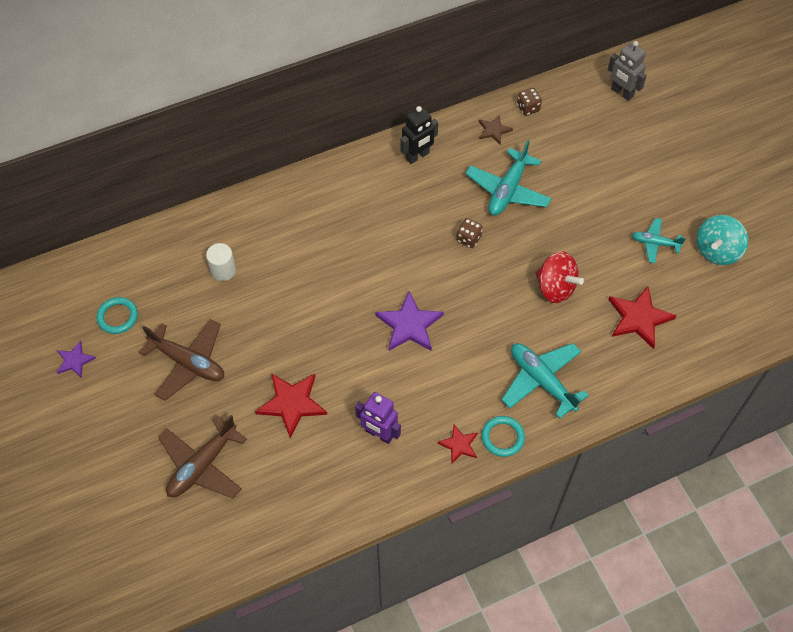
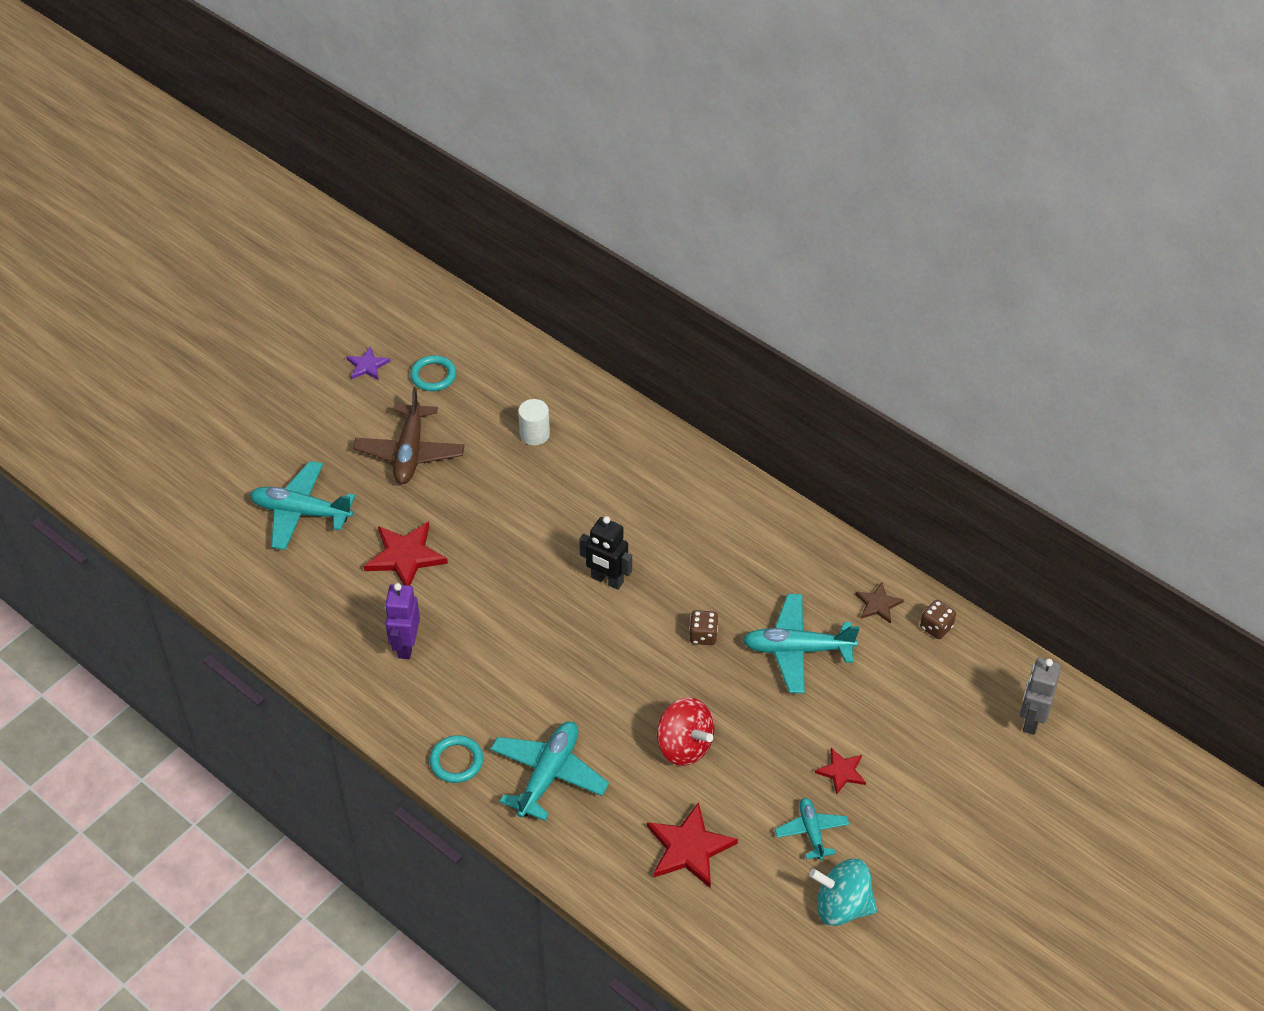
camera: 65 degrees right, 10 degrees down
brown plane [158,415,247,498] -> turquoise plane [250,461,355,550]
purple star [375,291,444,351] -> none
black robot [400,106,438,164] -> black robot moved to [579,516,632,590]
red star [437,424,478,464] -> red star moved to [815,748,866,795]
red spinning top [535,251,584,303] -> red spinning top turned 60 degrees counterclockwise [657,697,714,766]

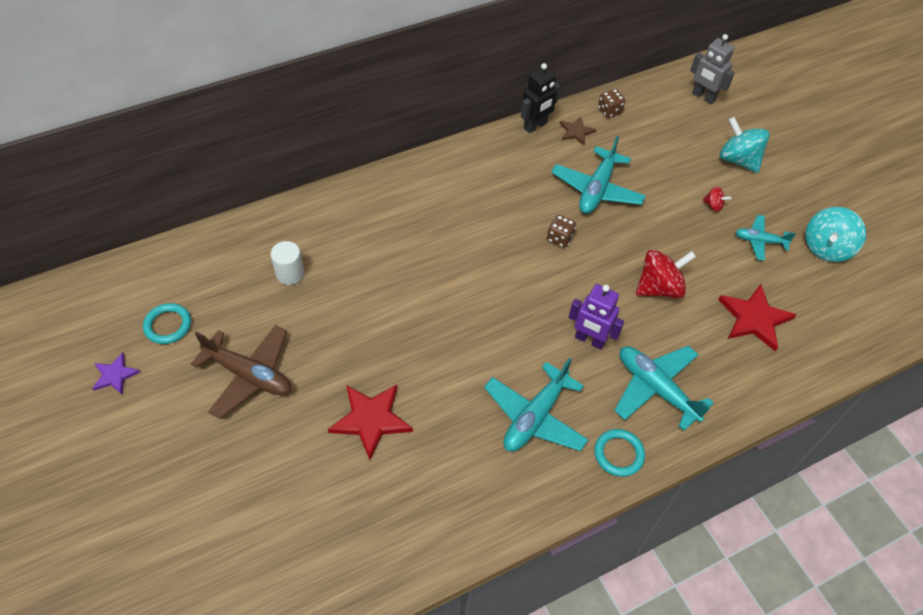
camera: 70 degrees left, 5 degrees up
turquoise plane [250,461,355,550] -> turquoise plane moved to [484,358,588,451]
purple robot [385,583,420,659] -> purple robot moved to [569,284,624,350]
black robot [579,516,632,590] -> black robot moved to [521,63,560,133]
red star [815,748,866,795] -> red spinning top [703,186,731,212]
none -> turquoise spinning top [720,117,770,173]

